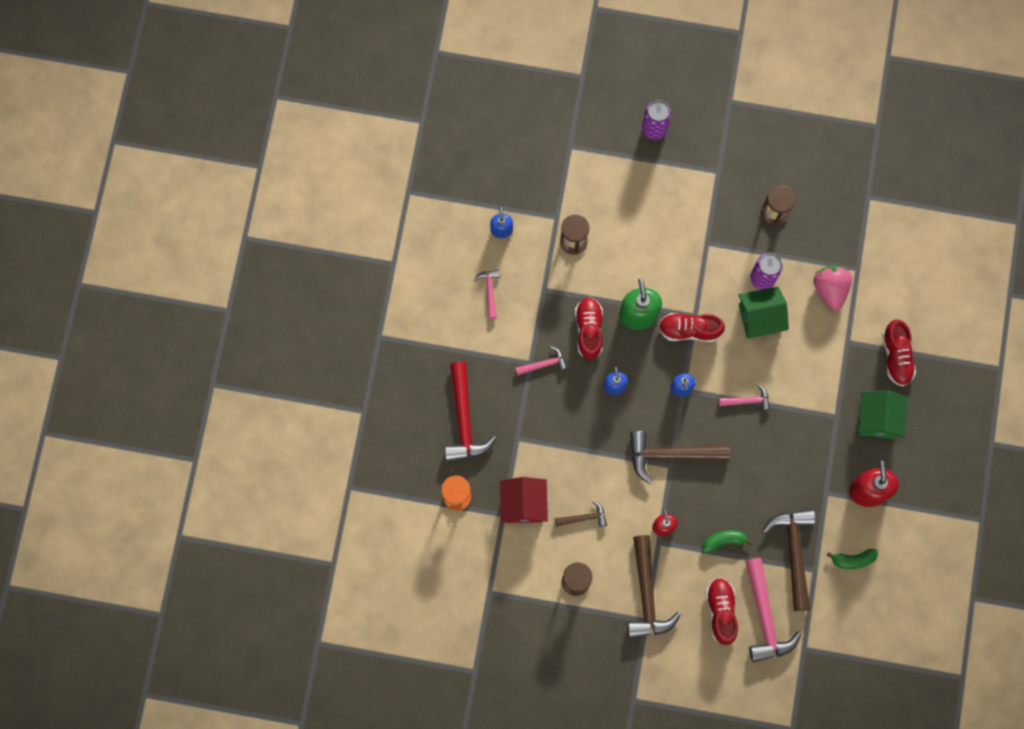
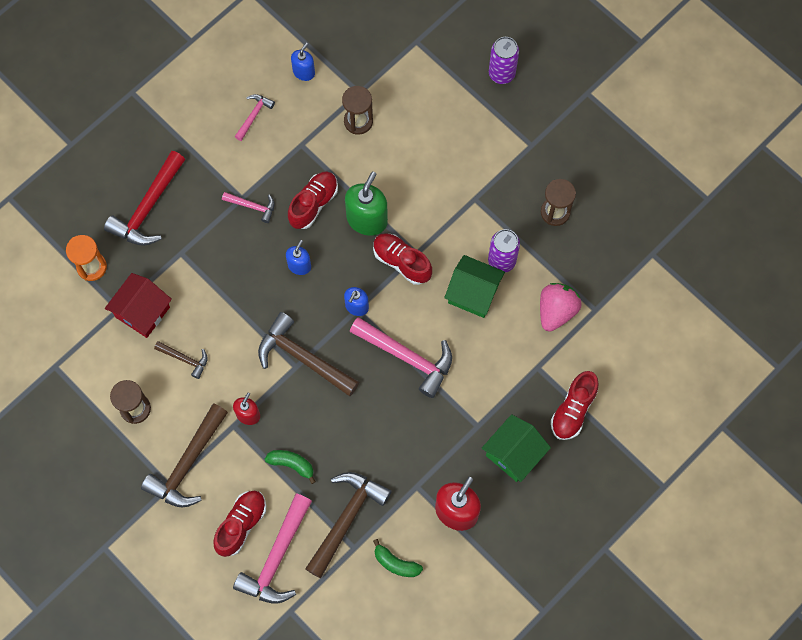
camera: 35 degrees right, 5 degrees down
pink hammer [719,384,770,411] -> pink hammer [350,317,452,398], size x1.95

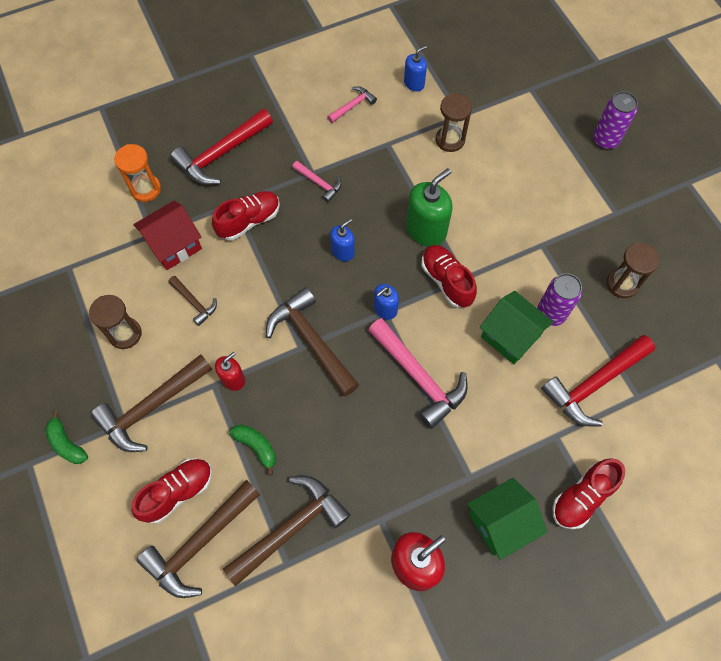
camera: 20 degrees right, 5 degrees down
pink hammer [233,494,312,604] -> brown hammer [136,480,261,598]
red shoe [288,172,338,229] -> red shoe moved to [212,191,280,240]
green banana [373,539,423,577] -> green banana moved to [45,411,88,464]
pink strawberry [540,283,582,332] -> red hammer [541,335,655,426]

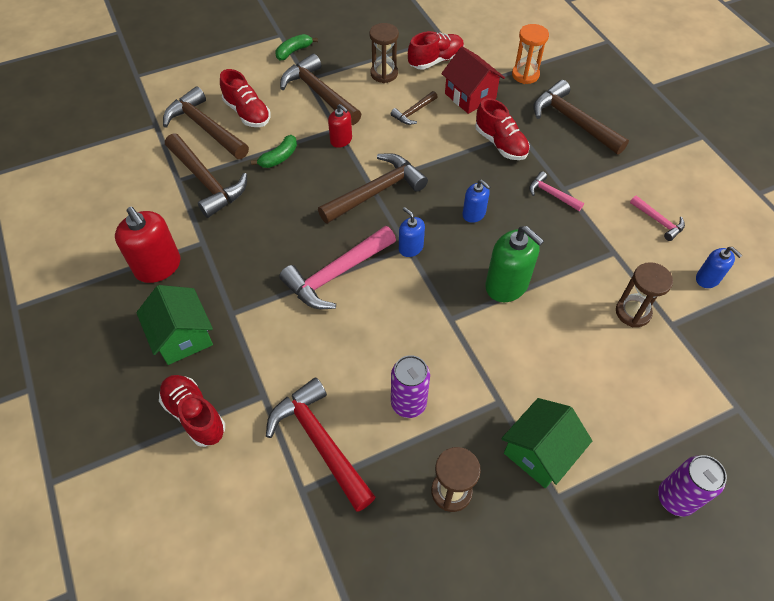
camera: 90 degrees right, 10 degrees down
red hammer [170,109,273,185] -> brown hammer [533,80,629,154]
pink hammer [292,161,342,203] -> pink hammer turned 90 degrees clockwise [529,171,584,211]
red shoe [421,245,477,308] -> red shoe moved to [408,31,464,70]
green house [480,291,554,364] -> green house moved to [501,398,592,488]

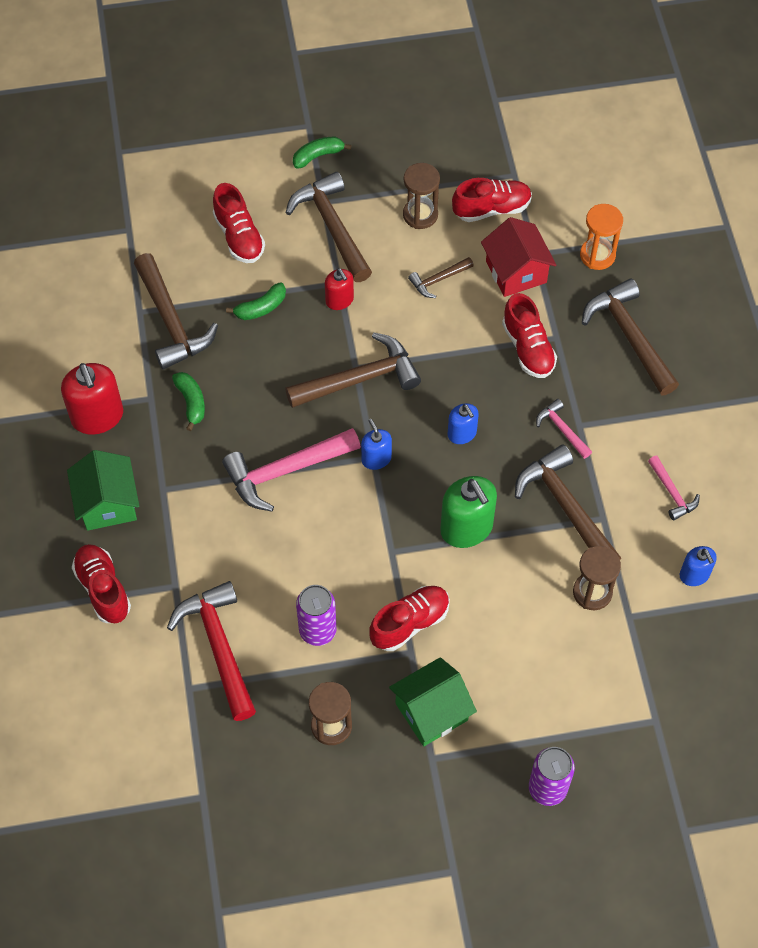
camera: 15 degrees right, 5 degrees up
brown hammer [163,86,249,159] -> brown hammer moved to [515,445,621,560]
none -> green banana [172,372,205,431]
none -> red shoe [369,586,450,651]

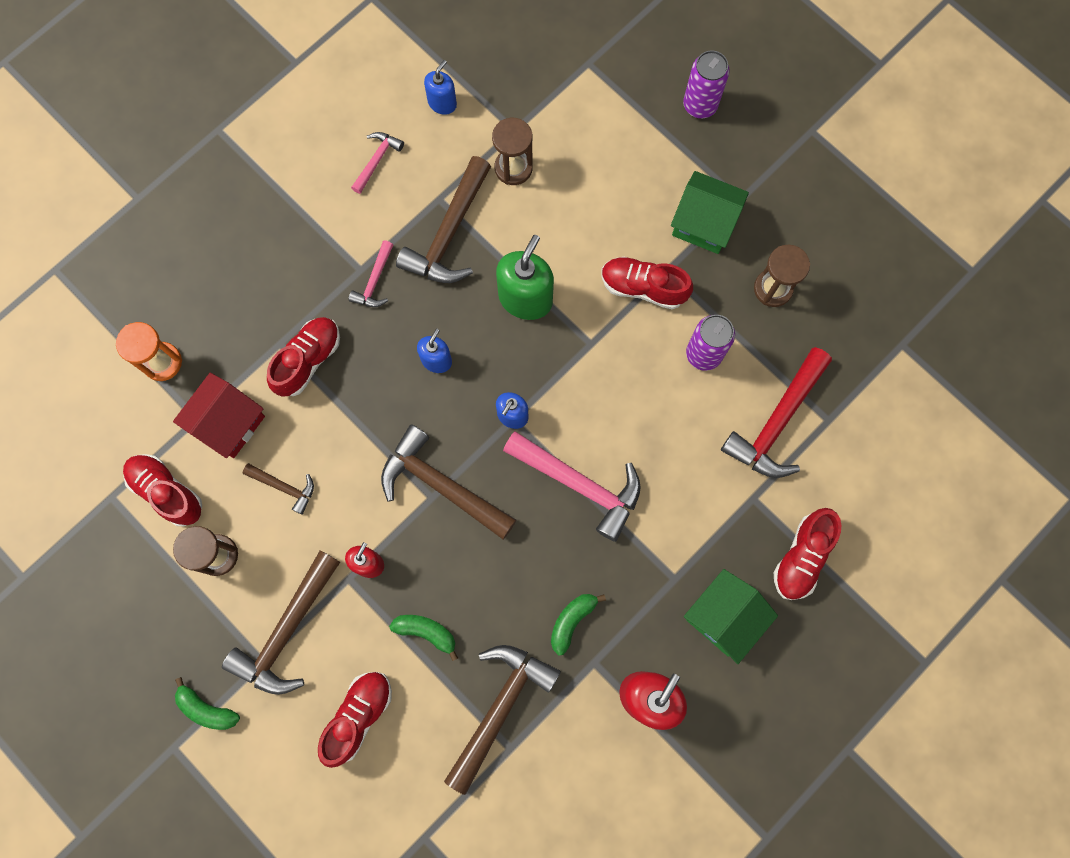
camera: 125 degrees left, 15 degrees up
brown hammer [582,279,679,395] -> none

